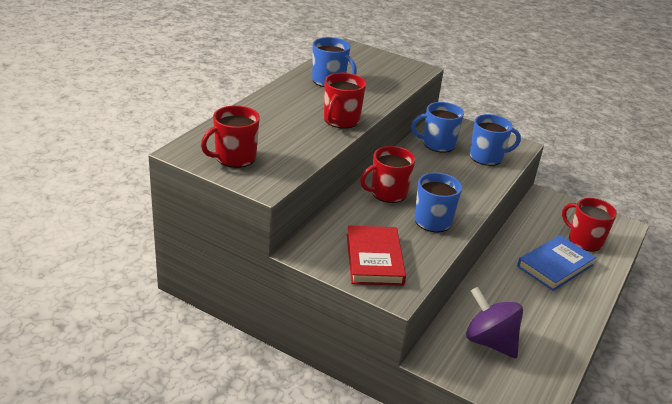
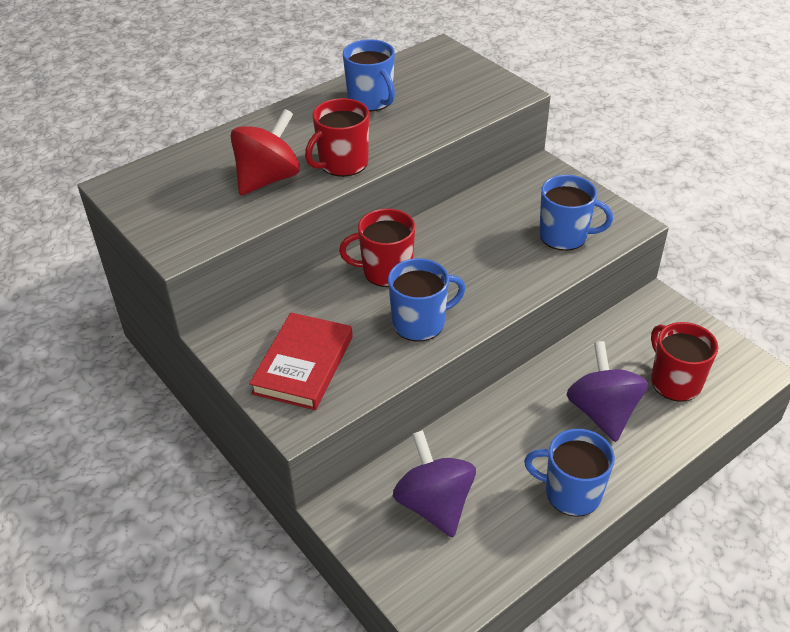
camera: 25 degrees right, 10 degrees up
red mug [201,105,260,168] -> none
blue mug [411,102,464,152] -> blue mug moved to [524,429,615,517]
blue book [517,235,596,291] -> purple spinning top [566,341,648,442]
none -> red spinning top [230,109,300,195]

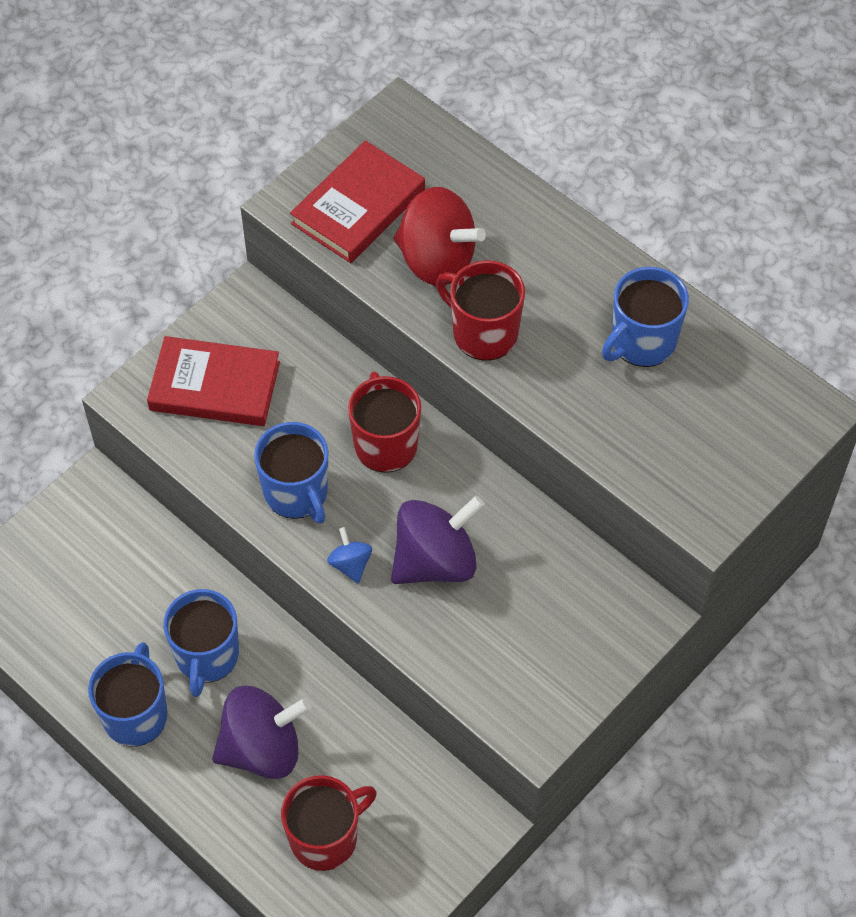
camera: 80 degrees right, 15 degrees up
purple spinning top [393,430,476,537] -> purple spinning top moved to [391,495,485,584]
blue mug [539,175,613,251] -> blue mug moved to [163,589,239,697]
none -> red book [290,141,425,263]
none -> blue spinning top [327,527,372,583]

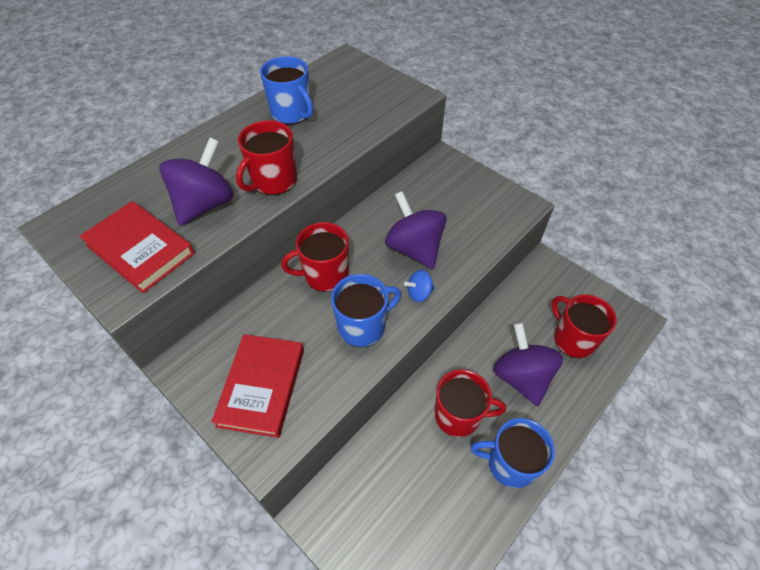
camera: 90 degrees left, 5 degrees down
blue mug [163,589,239,697] -> red mug [435,370,506,437]
red spinning top [394,187,486,286] -> purple spinning top [159,138,234,226]

